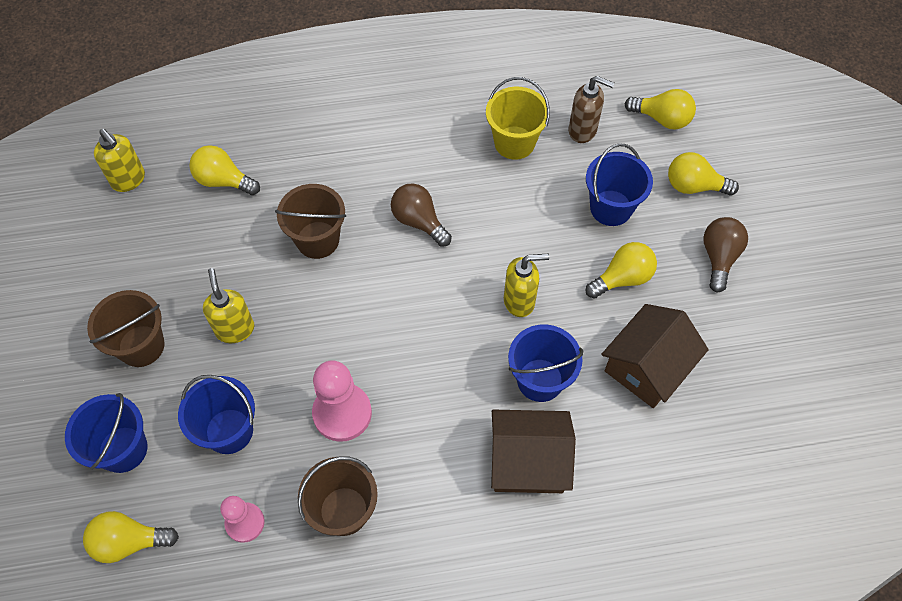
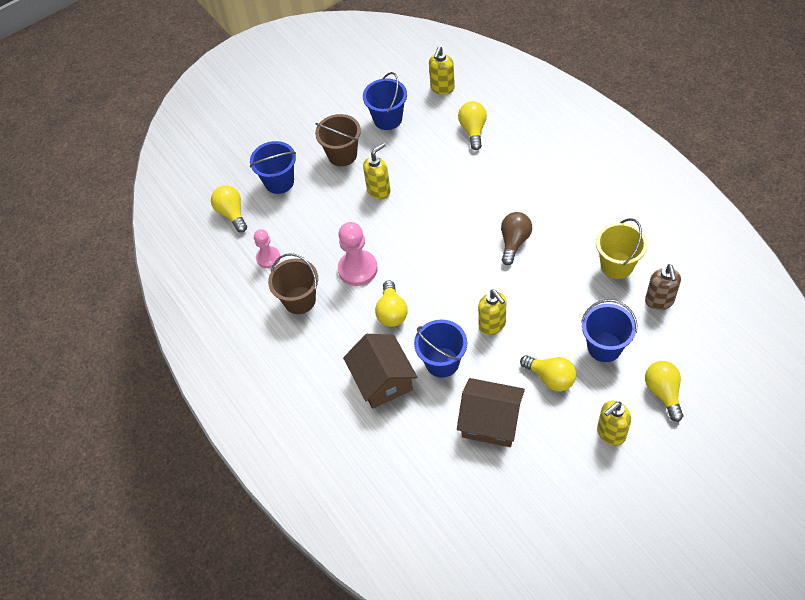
camera: 70 degrees right, 5 degrees down
blue bucket [178,375,255,454] -> blue bucket moved to [363,72,407,130]
brown bucket [275,184,346,259] -> none
yellow light bulb [624,89,696,130] -> yellow light bulb moved to [375,280,408,327]
brown light bulb [703,217,748,293] -> yellow soap dispenser [597,401,631,446]

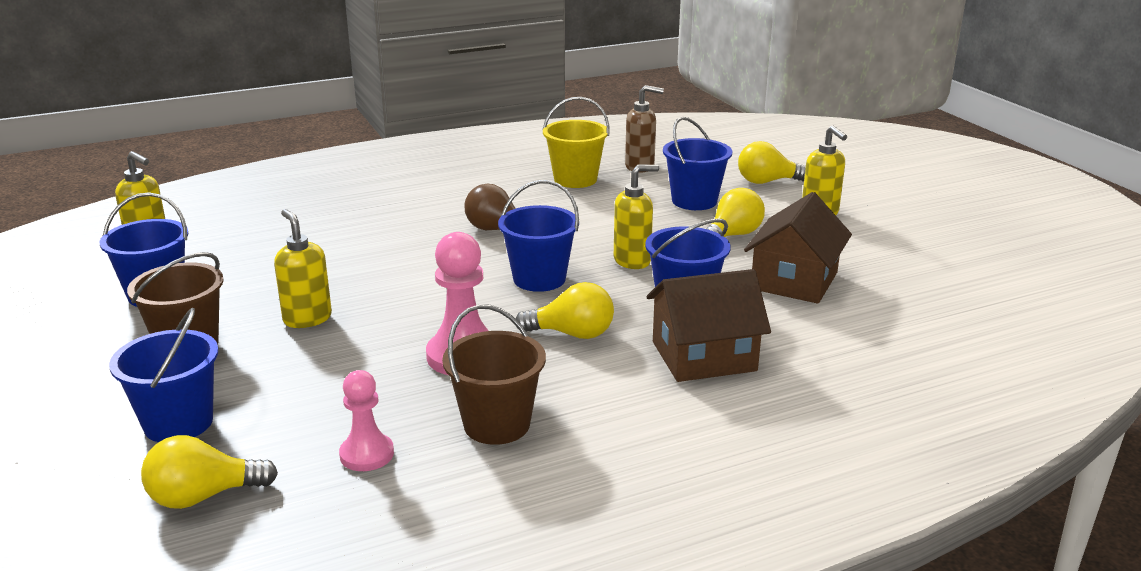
camera: 85 degrees left, 30 degrees down
yellow light bulb [458,101,487,150] -> none
none -> blue bucket [498,180,579,292]

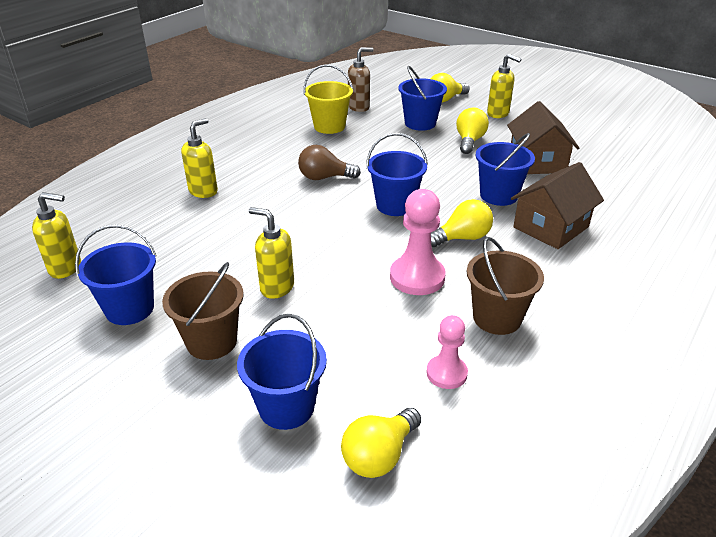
camera: 30 degrees left, 10 degrees up
yellow soap dispenser [614,165,659,269] -> yellow soap dispenser moved to [181,118,218,198]

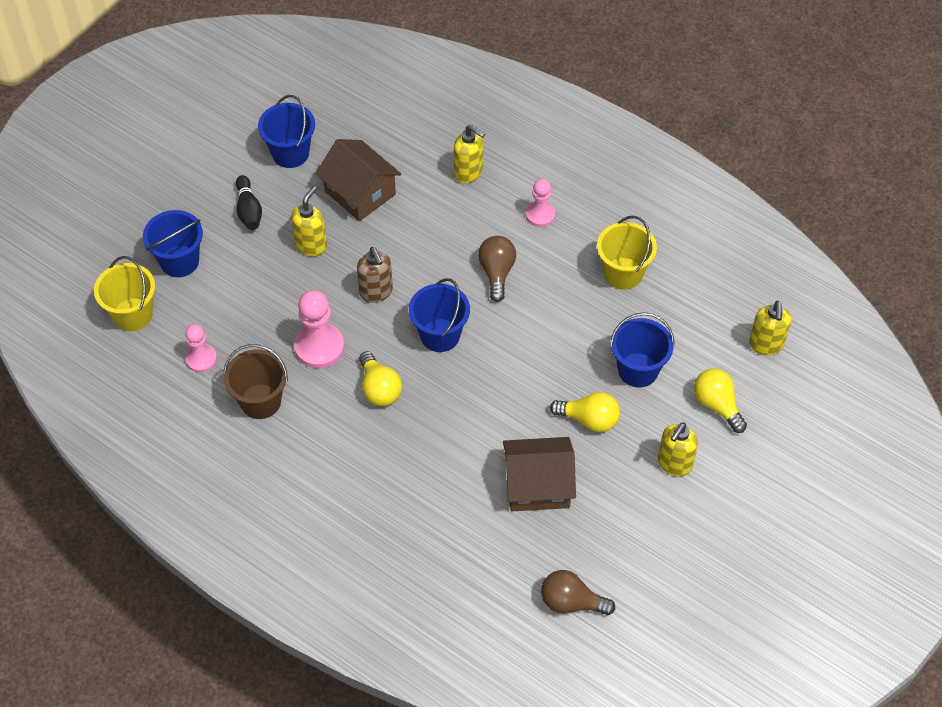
camera: 90 degrees right, 20 degrees up
yellow soap dispenser [32,192,81,279] -> yellow soap dispenser moved to [749,301,791,355]
brown bucket [162,262,244,360] -> black bowling pin [236,175,262,230]
yellow light bulb [341,408,421,478] -> yellow bucket [94,256,155,331]
brown soap dispenser [348,47,374,112] -> brown soap dispenser moved to [357,247,393,303]
blue bucket [475,133,535,206] -> none
brown house [511,162,604,249] -> brown house moved to [315,139,401,221]
none -> pink pawn [526,179,555,227]
none -> brown light bulb [541,570,615,615]

